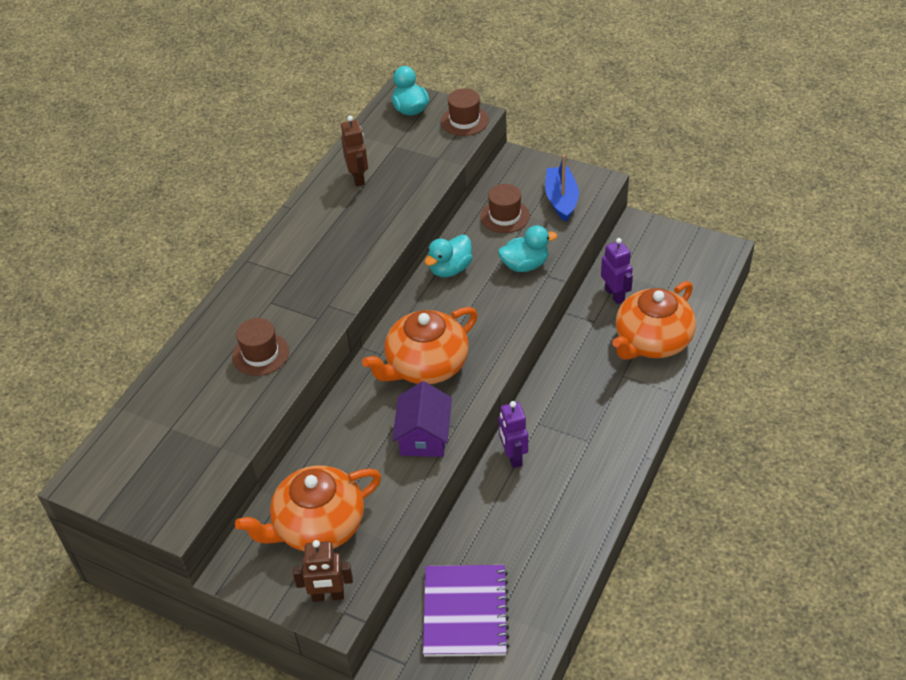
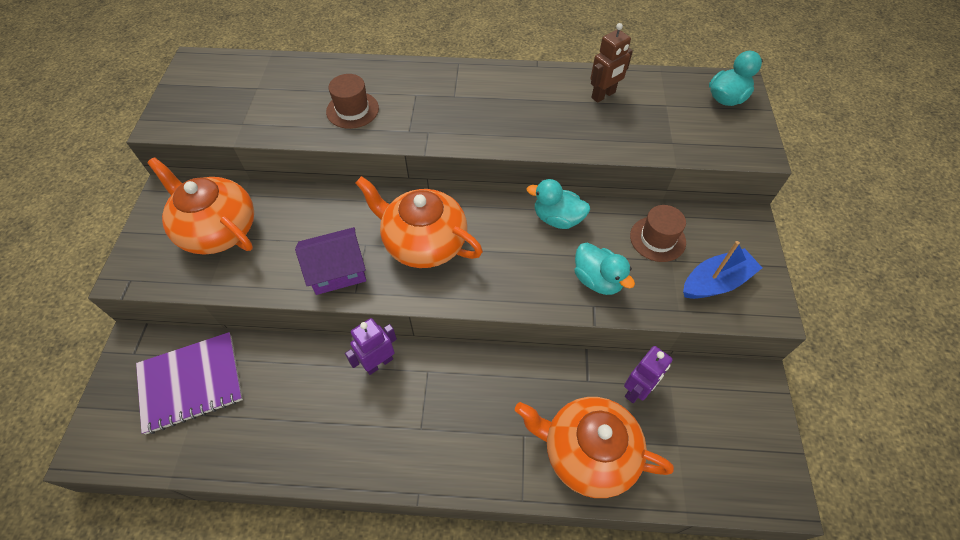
camera: 65 degrees right, 10 degrees up
brown robot [293,540,353,602] -> none
brown hat [441,89,489,136] -> none

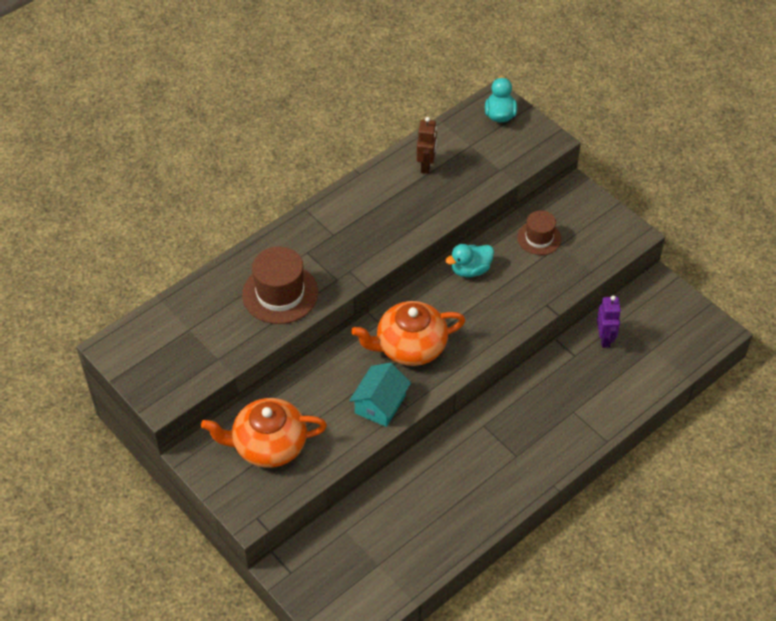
camera: 45 degrees left, 5 degrees down
purple notebook [136,332,243,434] -> none
purple house [295,227,366,295] -> turquoise house [349,363,411,427]
brown hat [326,74,379,129] -> brown hat [242,247,318,324], size x1.61
purple robot [345,318,397,375] -> none
orange teapot [515,397,674,498] -> none
turquoise duck [574,243,635,295] -> none
blue boat [683,241,762,299] -> none

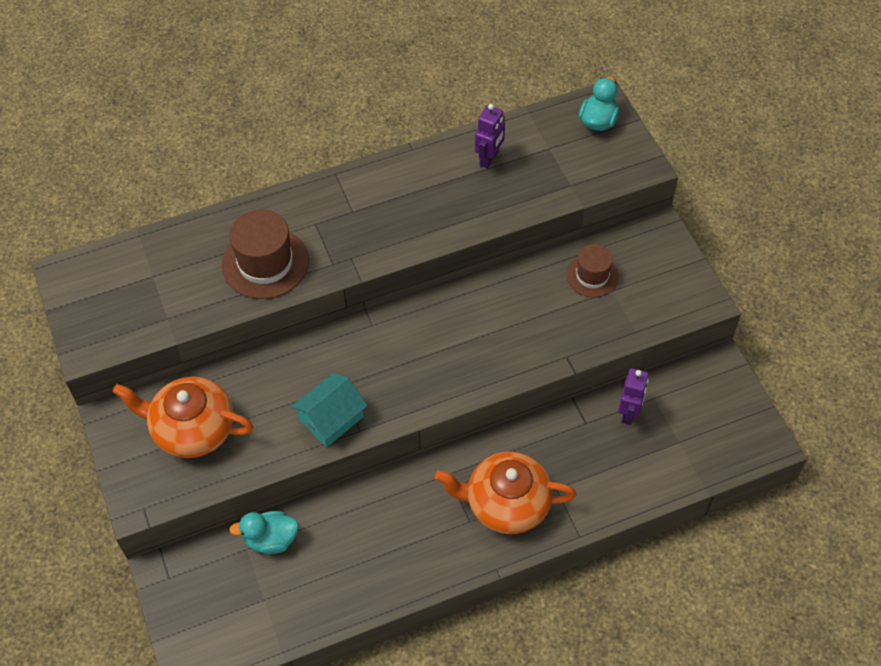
camera: 20 degrees right, 5 degrees up
orange teapot [351,301,465,366] -> orange teapot moved to [435,452,576,534]
brown robot [417,117,437,174] -> purple robot [475,104,505,169]
turquoise duck [445,244,494,277] -> turquoise duck moved to [229,511,299,554]

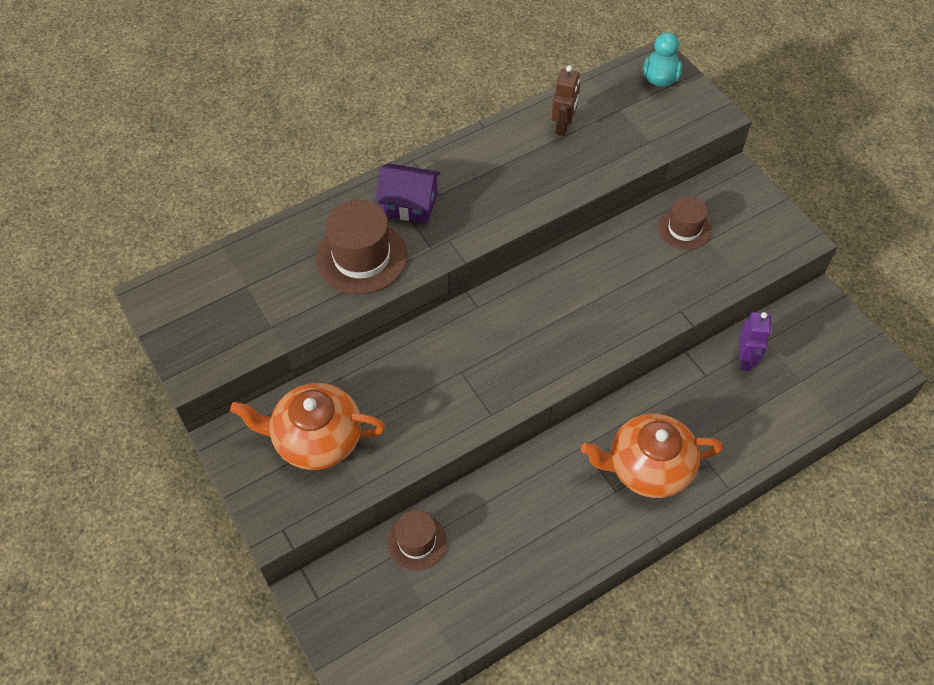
camera: 10 degrees left, 0 degrees up
turquoise duck [229,511,299,554] -> brown hat [387,510,447,570]
turquoise house [291,373,367,447] -> none
purple robot [475,104,505,169] -> brown robot [551,66,580,136]
none -> purple house [375,163,441,223]

